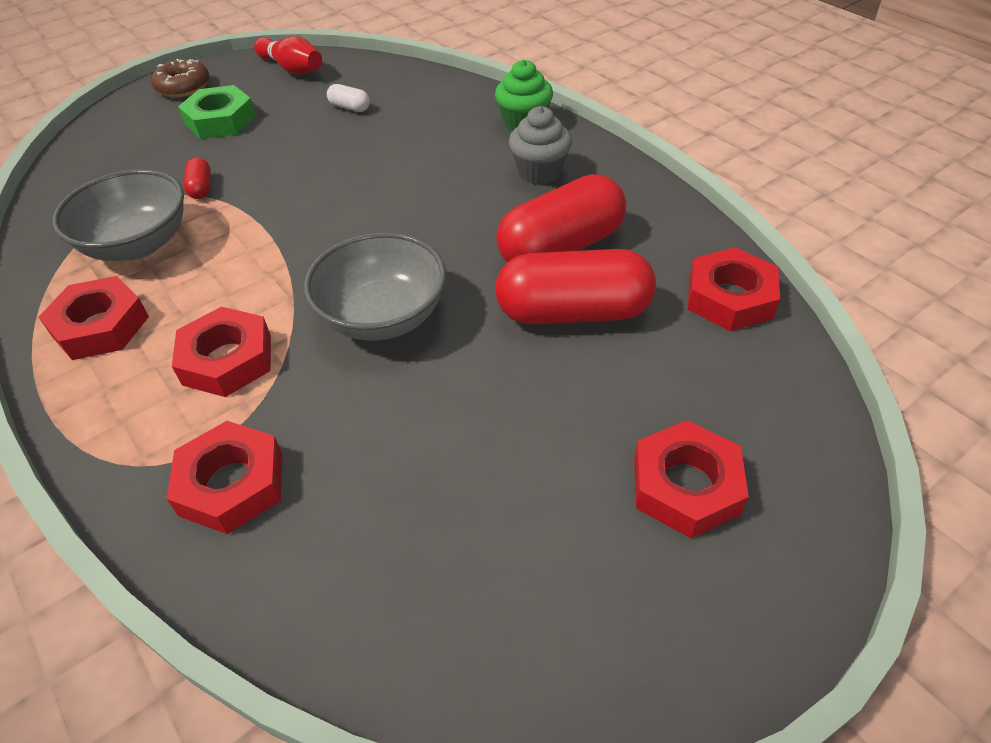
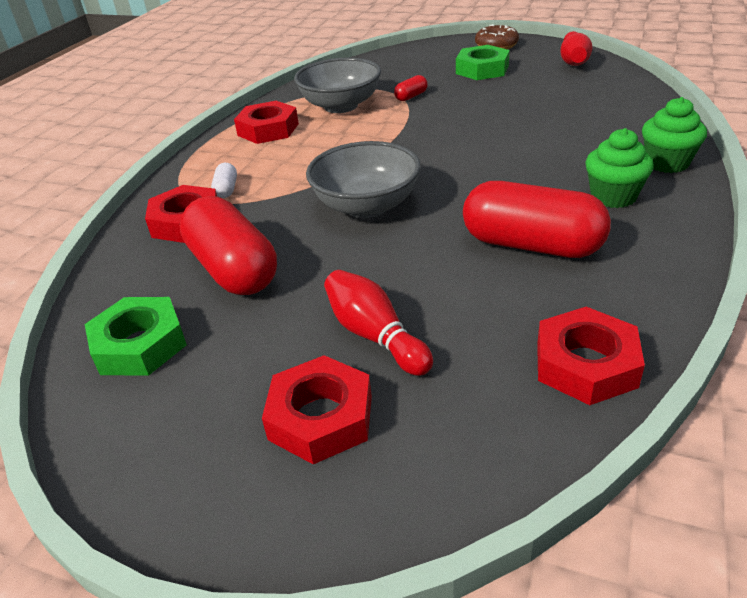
camera: 60 degrees right, 10 degrees down
red nut [172,307,271,397] -> none
white capsule [327,84,370,112] -> white capsule moved to [211,163,237,198]
red capsule [495,249,656,325] -> red capsule moved to [180,196,277,295]
grey cupcake [509,106,572,185] -> green cupcake [585,128,654,208]
none -> green nut [85,297,187,376]
none -> red bowling pin [324,270,433,376]

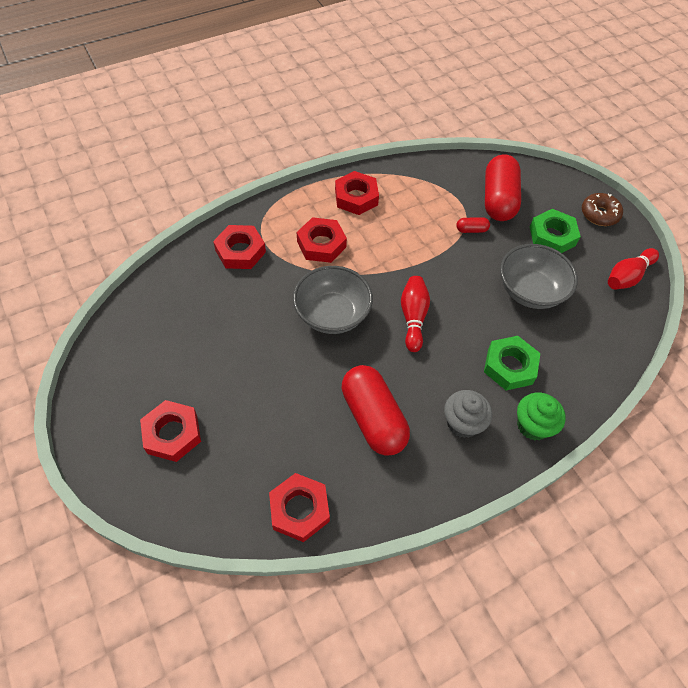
camera: 35 degrees right, 20 degrees up
green nut [85,297,187,376] -> green nut moved to [484,336,540,391]
red capsule [180,196,277,295] -> red capsule moved to [485,155,521,221]
white capsule [211,163,237,198] -> none
grey bowl [294,58,381,113] -> grey bowl moved to [500,244,578,309]
red bowling pin [324,270,433,376] -> red bowling pin moved to [401,276,430,352]
green cupcake [585,128,654,208] -> grey cupcake [444,390,492,438]
none -> red nut [297,217,347,263]

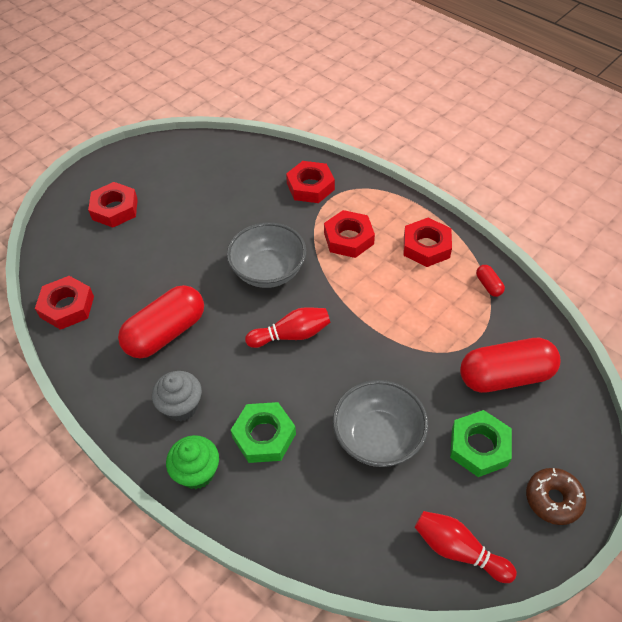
camera: 75 degrees right, 5 degrees down
red capsule [456,217,490,233] -> red capsule moved to [476,265,505,297]

